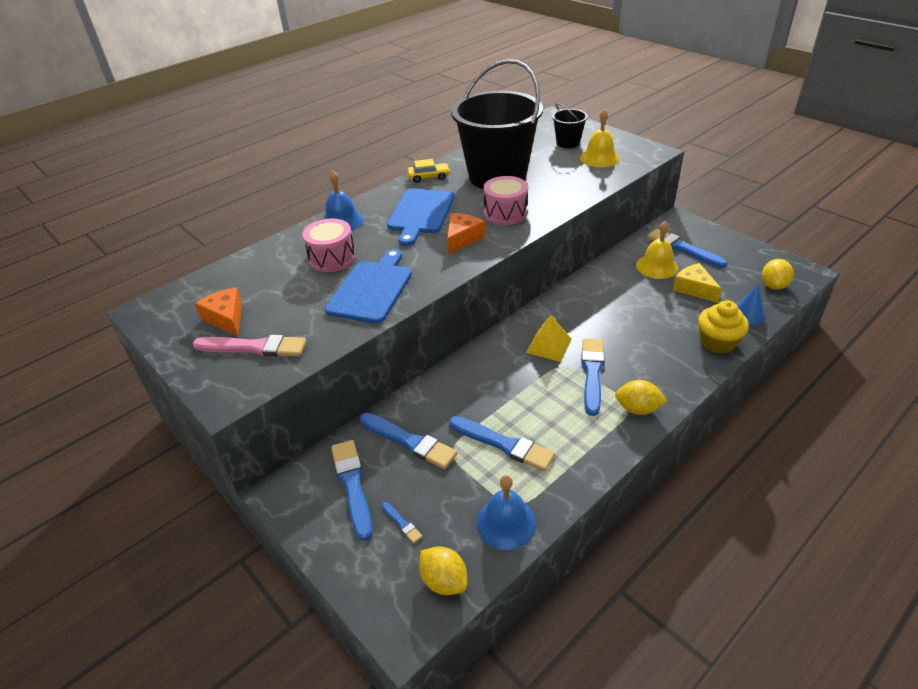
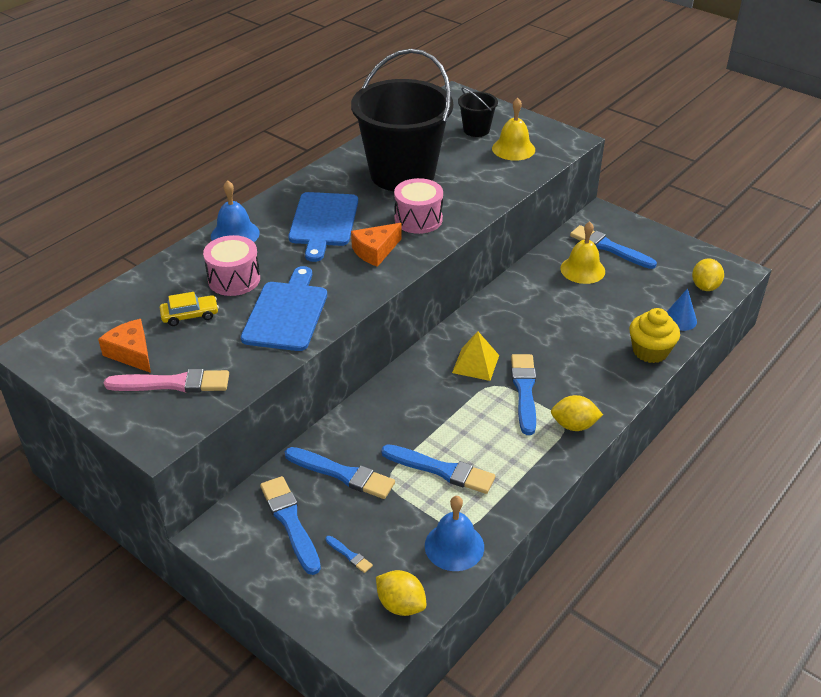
camera: 10 degrees left, 0 degrees up
yellow car [407,159,450,183] -> yellow car moved to [160,292,219,326]
orange cheese [447,213,485,255] -> orange cheese turned 150 degrees counterclockwise [351,223,402,267]
yellow cheese [673,263,722,303] -> none

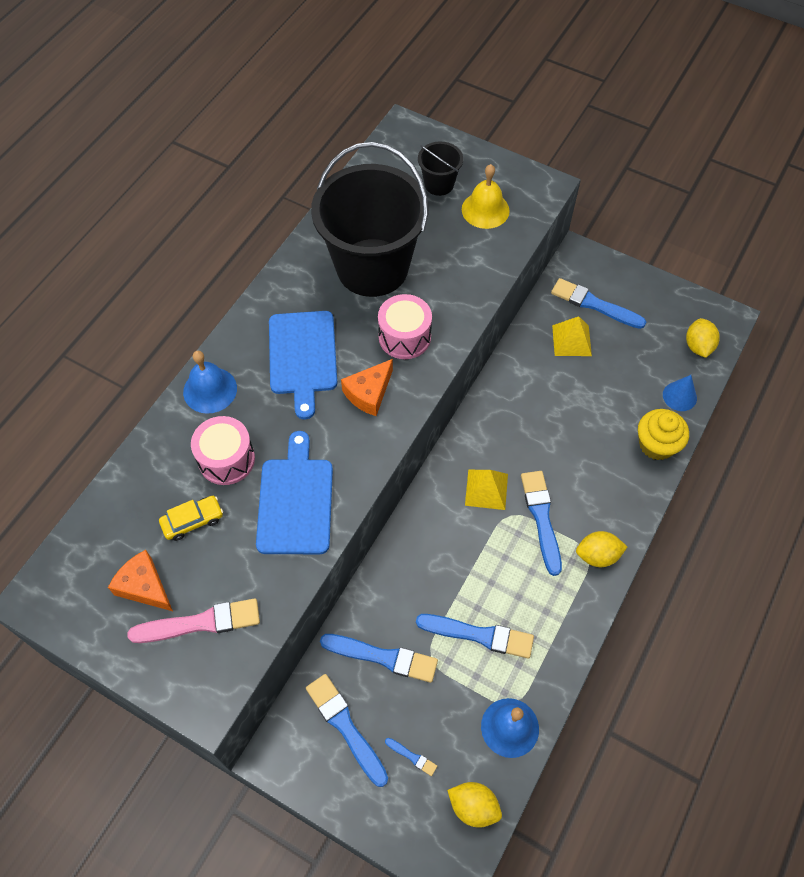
camera: 10 degrees left, 20 degrees up
yellow bell [560,222,605,284] -> yellow pyramid [552,316,592,356]

